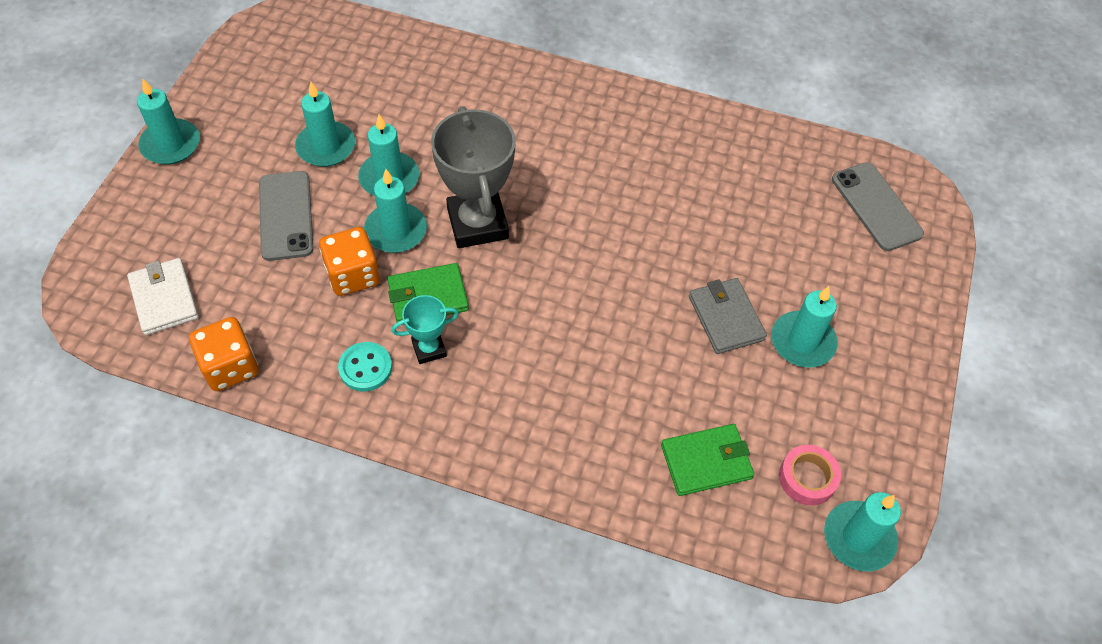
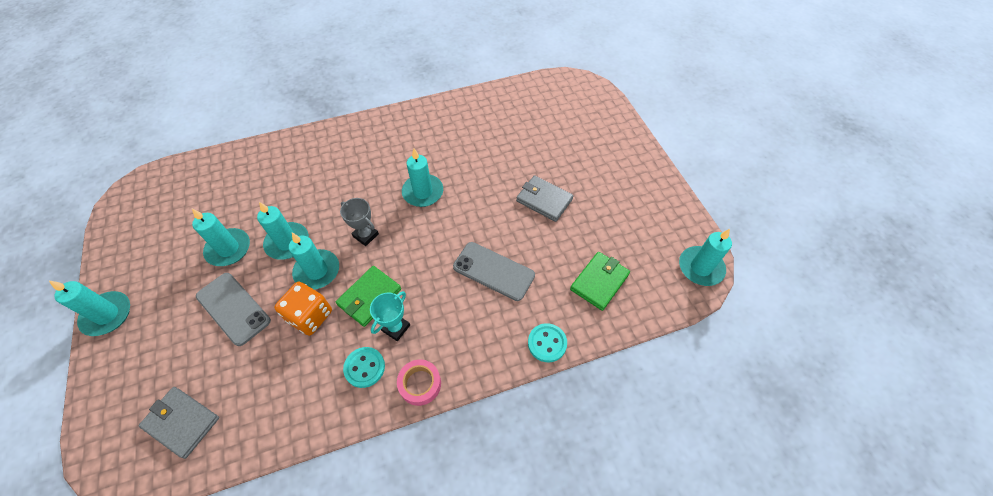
camera: 35 degrees left, 0 degrees up
white wallet [127,258,199,335] -> grey wallet [138,387,219,459]
orange dice [189,317,259,391] -> none
grey trophy [431,106,516,248] -> grey trophy [340,198,379,246], size x0.50
turquoise candle [771,286,838,368] -> turquoise candle moved to [402,149,443,207]
pink tape [779,445,841,506] -> pink tape moved to [397,359,441,406]
grey phone [832,162,924,251] -> grey phone moved to [453,242,535,301]
none -> turquoise button [528,323,567,362]

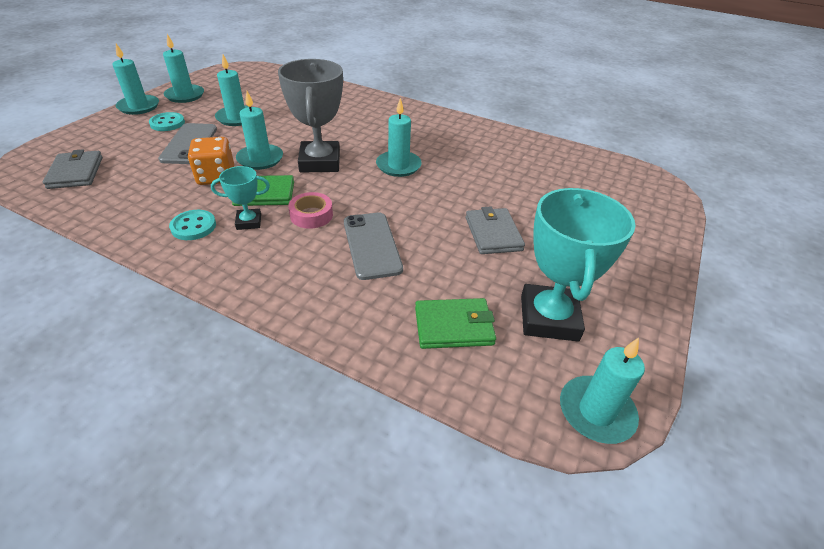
camera: 45 degrees right, 15 degrees down
turquoise candle [257,202,309,260] -> turquoise candle moved to [163,34,204,103]
grey trophy [340,198,379,246] -> grey trophy [278,59,343,172], size x1.98
pink tape [397,359,441,406] -> pink tape moved to [288,192,333,229]
turquoise button [528,323,567,362] -> turquoise button moved to [149,112,185,131]
none -> turquoise trophy [521,188,636,342]

